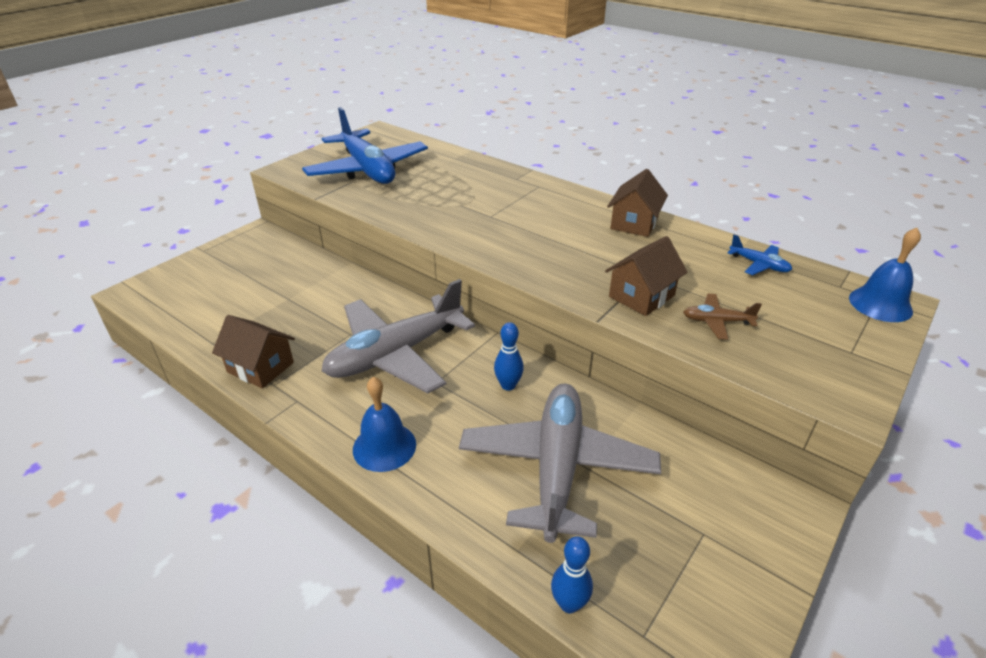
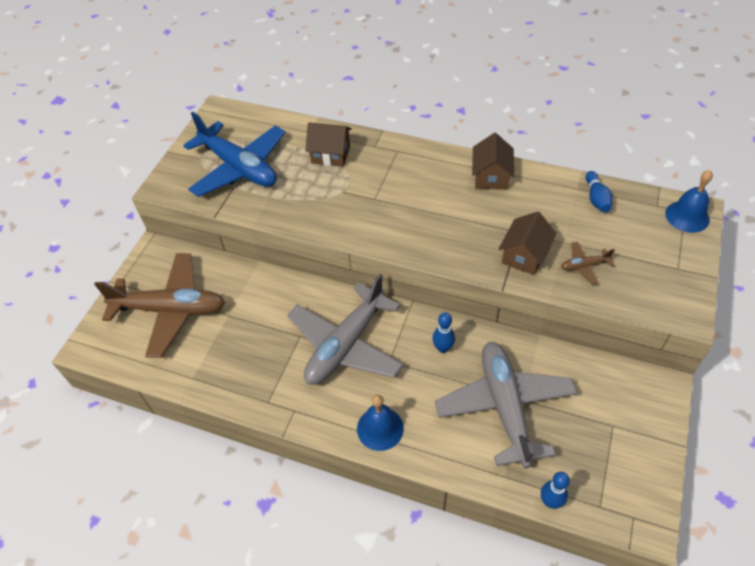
camera: 15 degrees left, 15 degrees up
brown house [212,315,295,388] -> brown house moved to [305,123,352,167]
blue plane [727,235,792,275] -> blue bowling pin [586,171,612,212]
none -> brown plane [94,253,225,358]

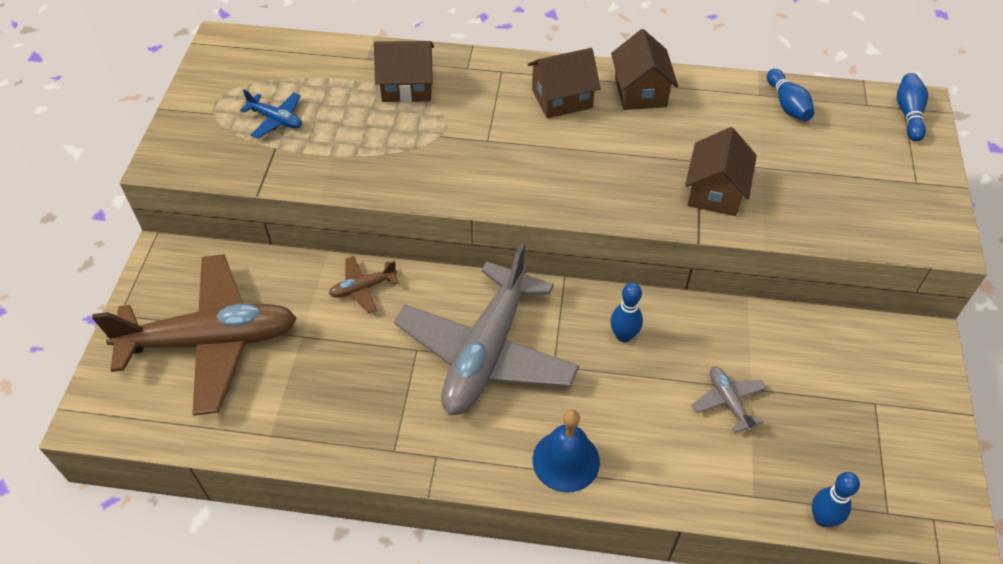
camera: 15 degrees left, 0 degrees up
blue plane [183,112,285,197] -> blue plane [240,90,302,139], size x0.41
grey plane [435,342,577,468] -> grey plane [692,366,767,433], size x0.41
brown plane [561,242,615,285] -> brown plane moved to [329,256,399,313]
blue bell [665,170,713,233] -> blue bowling pin [897,73,928,142]
none -> brown house [528,48,601,118]

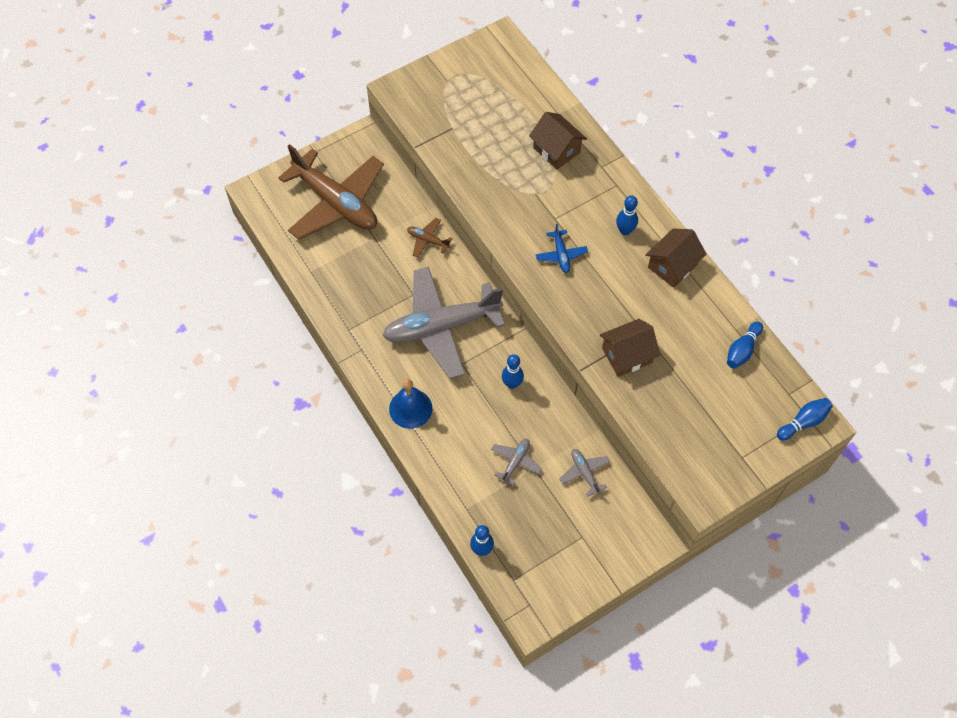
camera: 50 degrees right, 10 degrees up
blue plane [240,90,302,139] -> blue plane moved to [536,224,588,273]
brown house [528,48,601,118] -> blue bowling pin [616,195,638,235]
none -> grey plane [559,449,610,496]

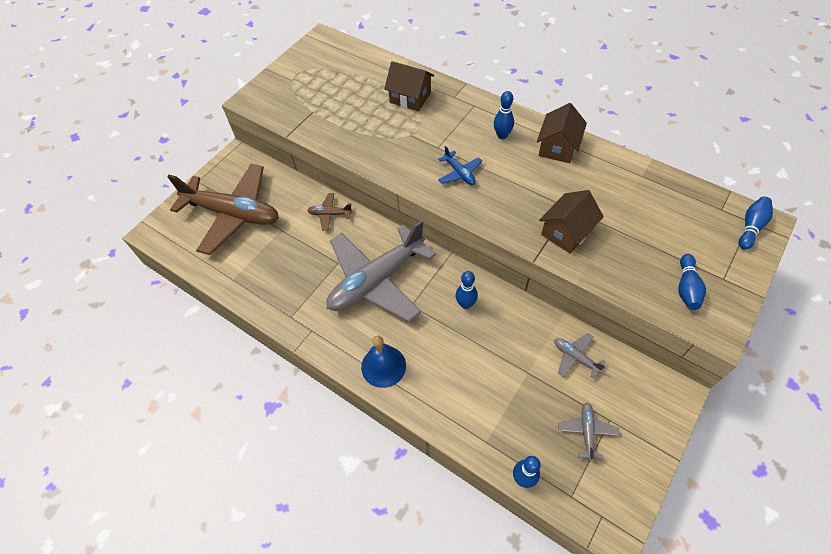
camera: 20 degrees left, 5 degrees down
grey plane [491,439,542,485] -> grey plane moved to [558,403,620,461]
blue bowling pin [727,321,763,368] -> blue bowling pin moved to [678,254,706,310]

